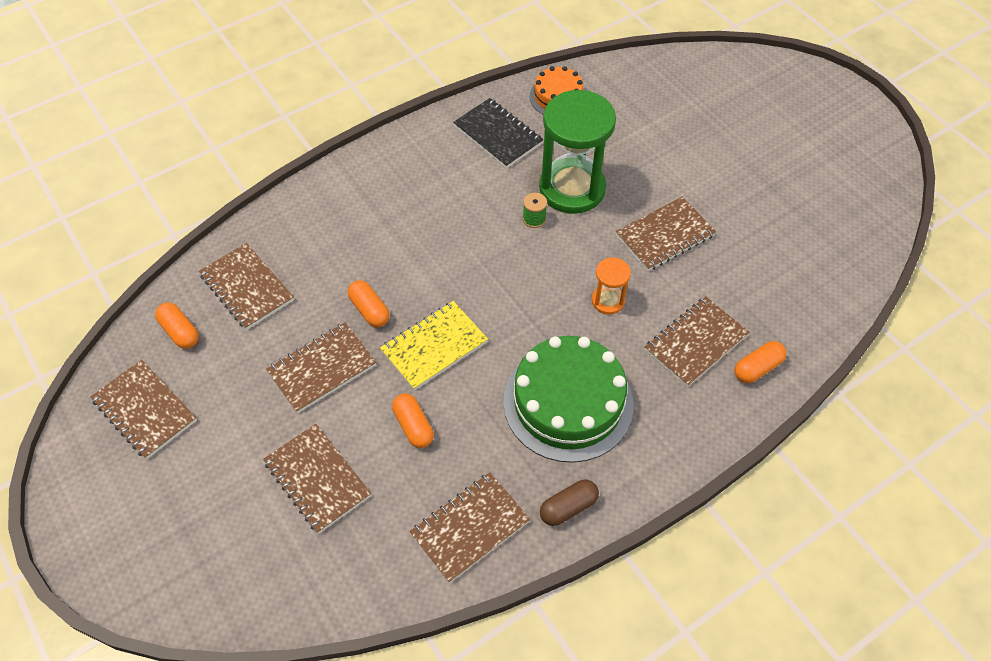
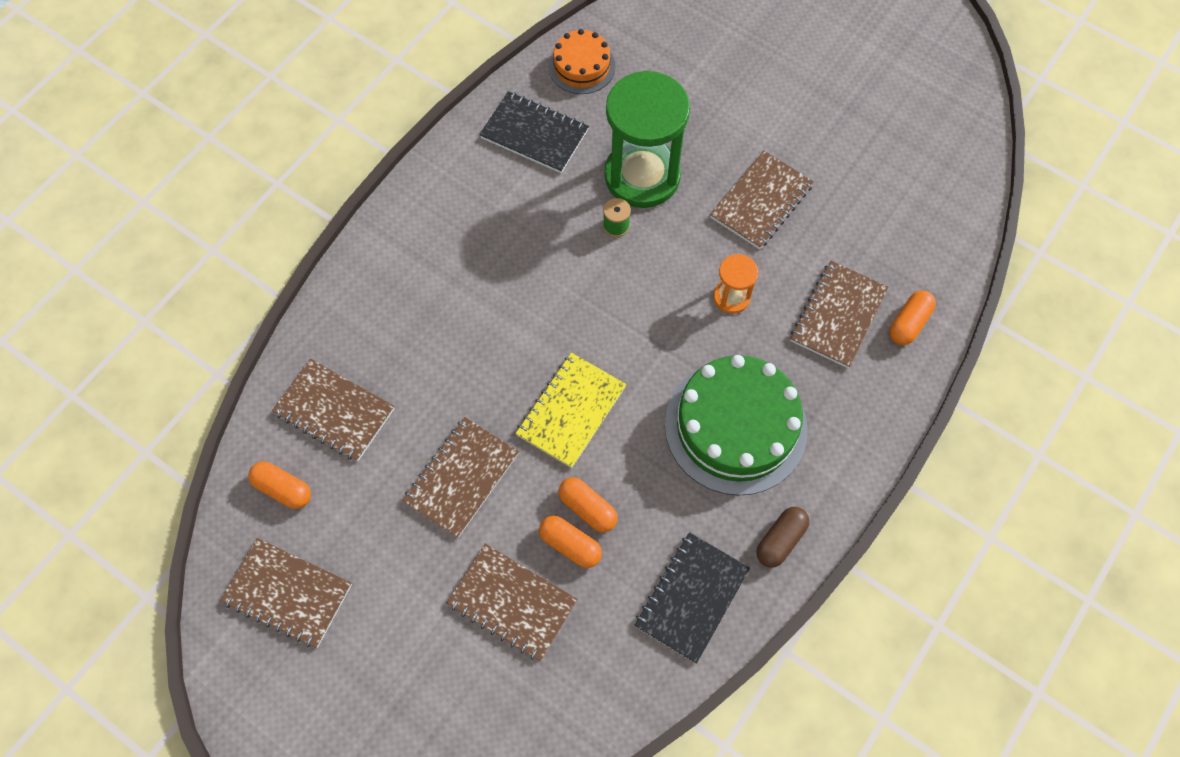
camera: 20 degrees left, 10 degrees up
orange capsule [348,280,390,327] -> orange capsule moved to [539,516,602,568]
brown notebook [409,472,530,583] -> black notebook [634,532,750,664]

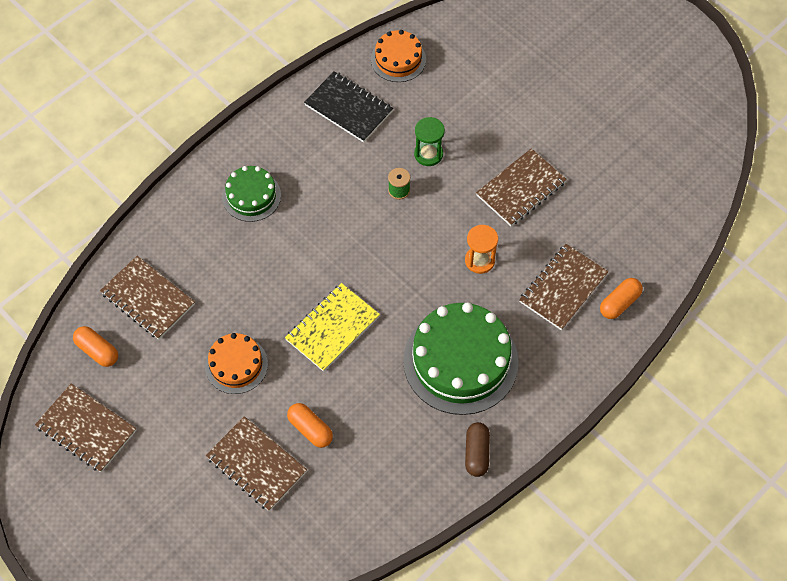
camera: 10 degrees right, 5 degrees down
brown notebook [402,417,519,538] -> orange cake [205,333,268,394]
orange capsule [558,477,618,532] -> none
green hourglass [604,71,690,208] -> green hourglass [414,117,445,166], size x0.46
black notebook [634,532,750,664] -> none
brown capsule [756,507,809,568] -> brown capsule turned 45 degrees counterclockwise [465,422,490,477]
none -> green cake [222,166,281,222]

